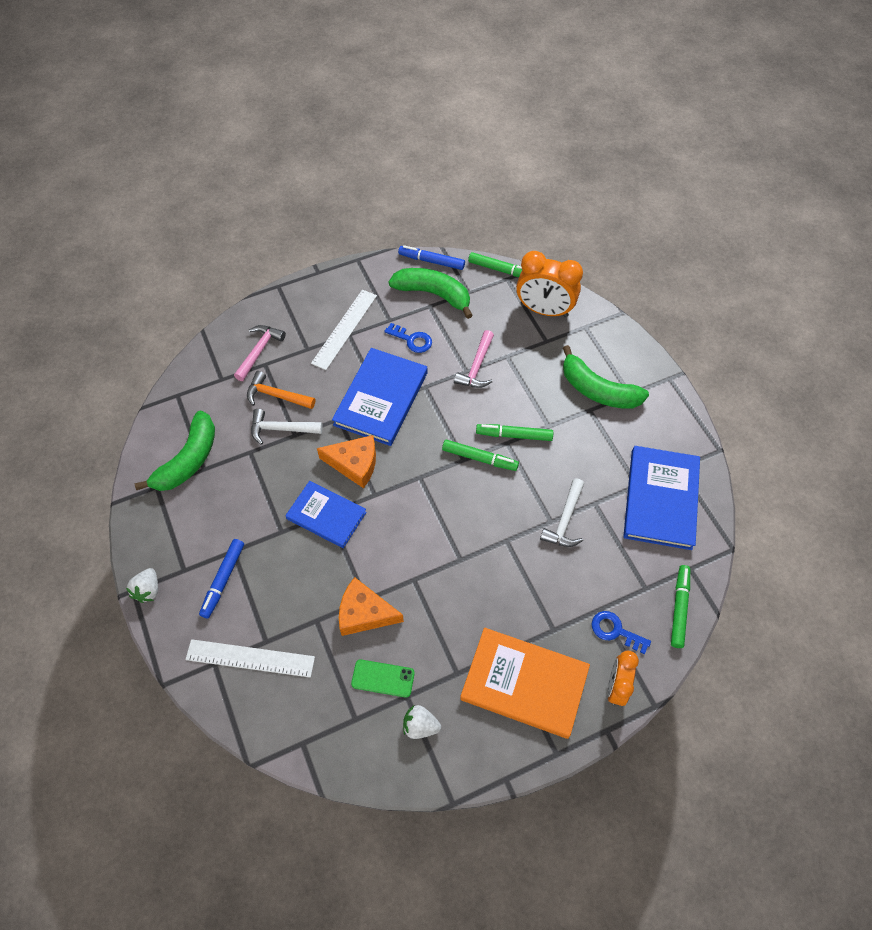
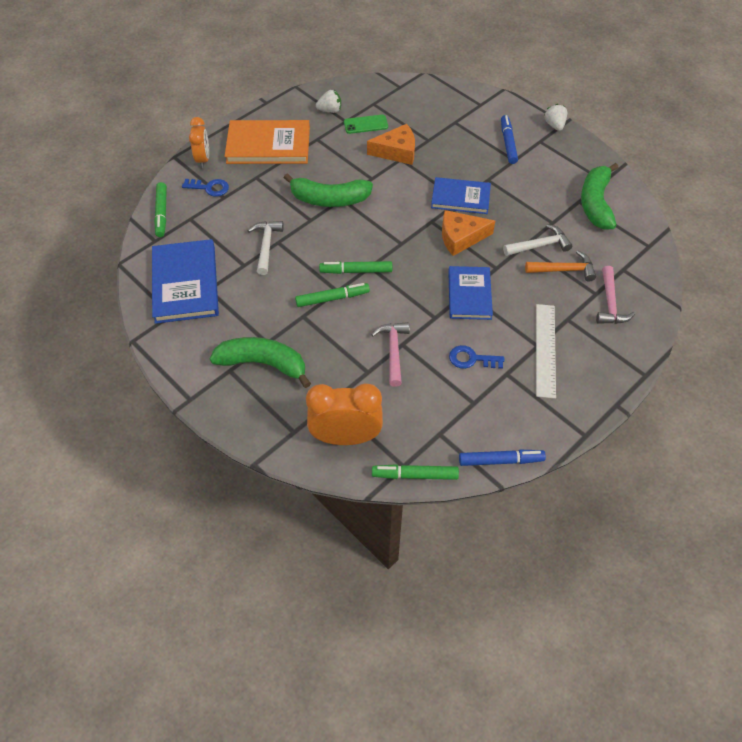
camera: 160 degrees right, 5 degrees down
white ruler [185,639,315,678] -> none
blue book [332,348,428,446] -> blue book [448,266,493,320], size x0.66
green banana [388,268,473,319] -> green banana moved to [284,173,373,207]

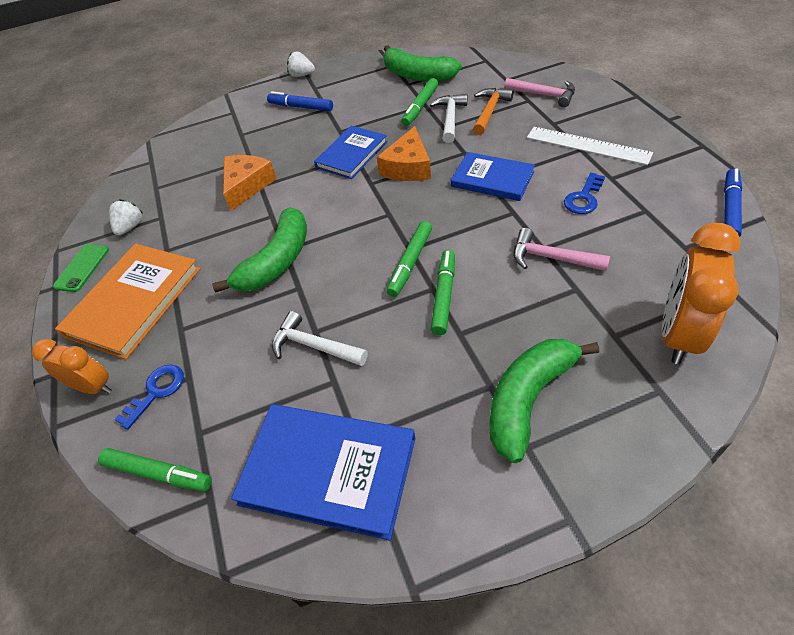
camera: 60 degrees left, 5 degrees down
green phone [344,115,388,134] -> green phone moved to [53,244,109,292]
green marker [372,464,459,480] -> green marker moved to [401,78,438,126]

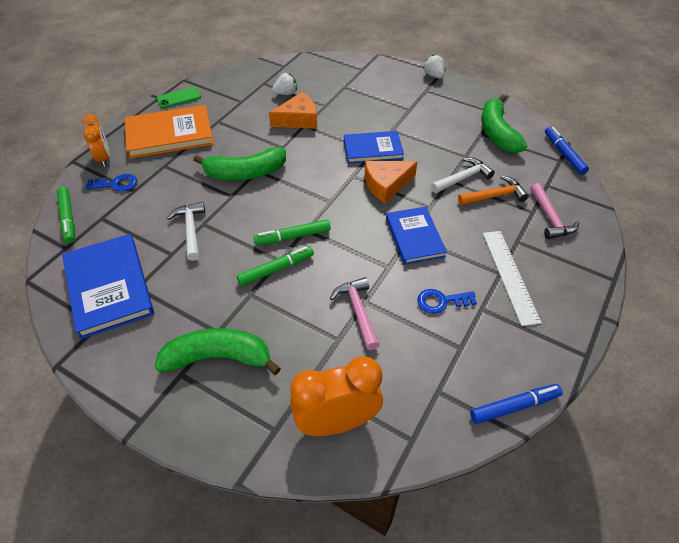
camera: 45 degrees right, 0 degrees up
white strawberry [109,199,144,235] -> white strawberry moved to [272,73,297,95]
blue marker [267,91,333,111] -> blue marker moved to [545,127,589,175]
green marker [401,78,438,126] -> none

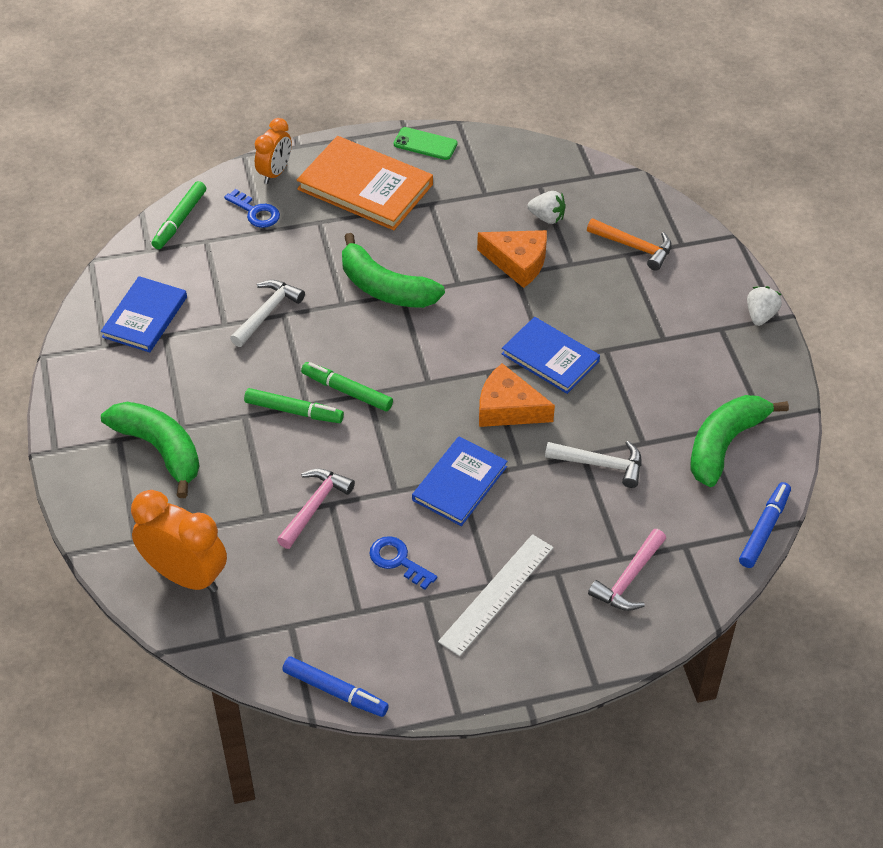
camera: 45 degrees right, 0 degrees up
blue book [62,234,154,339] -> blue book [101,276,187,353], size x0.66
orange hammer [458,175,529,205] -> orange hammer moved to [587,218,672,271]

